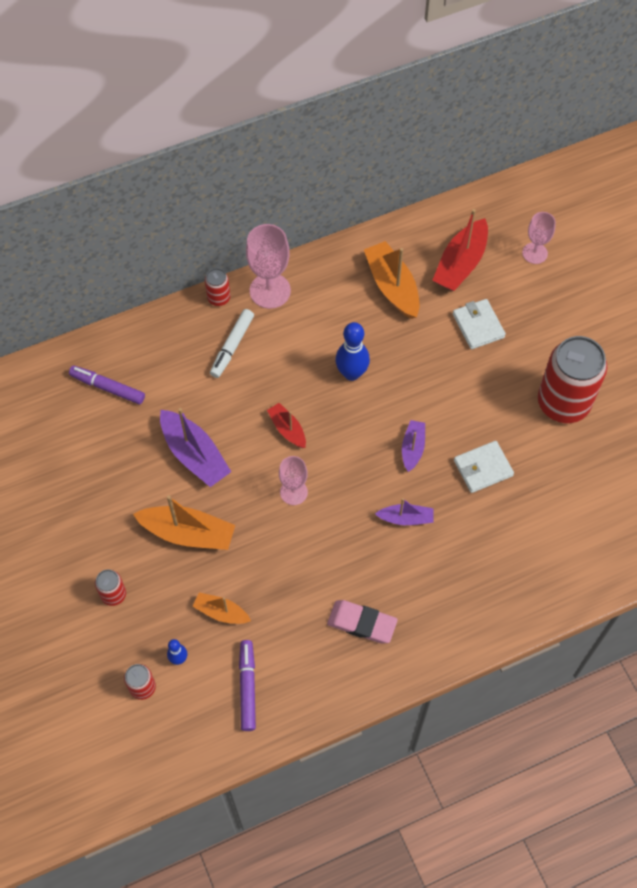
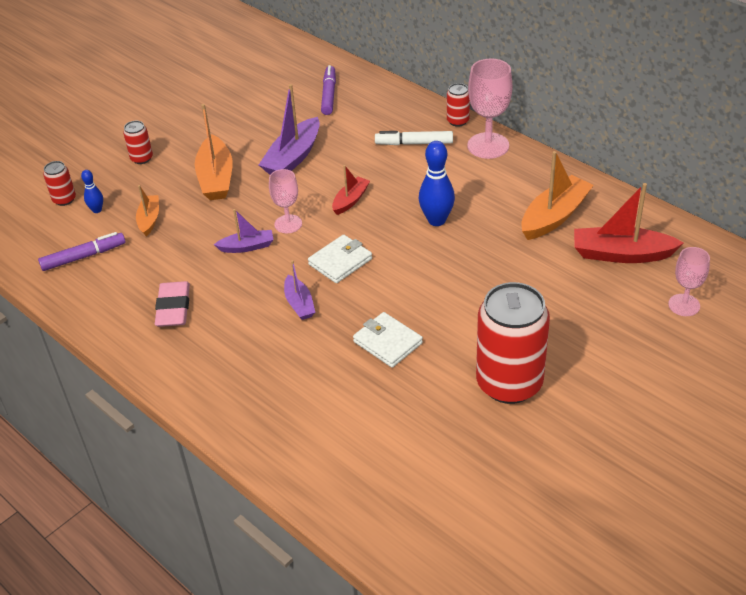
camera: 70 degrees right, 20 degrees down
purple boat [402,420,425,472] -> purple boat moved to [214,209,274,253]
white wallet [453,299,506,349] -> white wallet moved to [308,235,372,283]

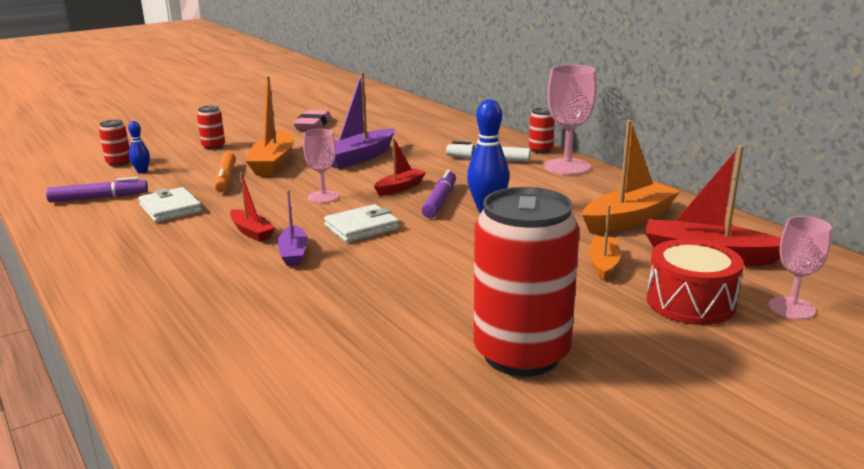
camera: 10 degrees right, 20 degrees down
orange boat [136,185,159,236] -> orange boat moved to [588,205,621,281]
pink eraser [155,281,190,327] -> pink eraser moved to [294,110,331,130]
purple boat [214,209,274,253] -> none
purple marker [321,65,336,115] -> purple marker moved to [422,169,456,218]
white wallet [353,312,423,368] -> white wallet moved to [138,187,202,222]
none -> orange marker [215,152,236,192]
none -> red boat [230,172,275,242]
none -> red drum [647,239,744,325]

